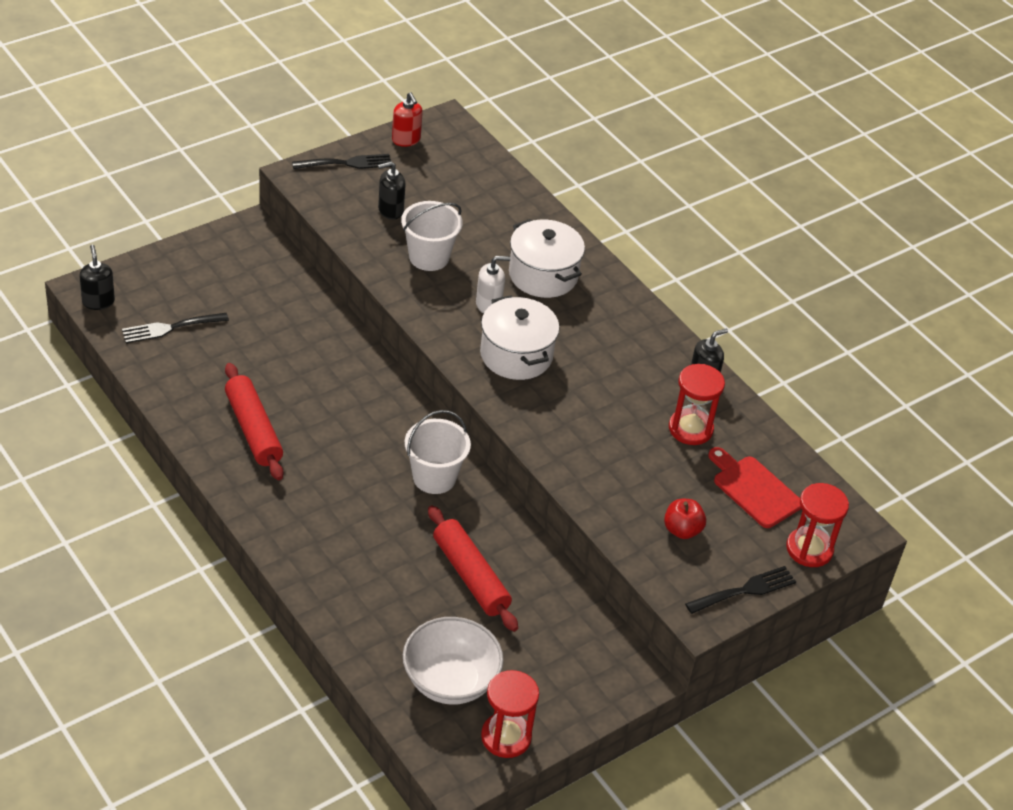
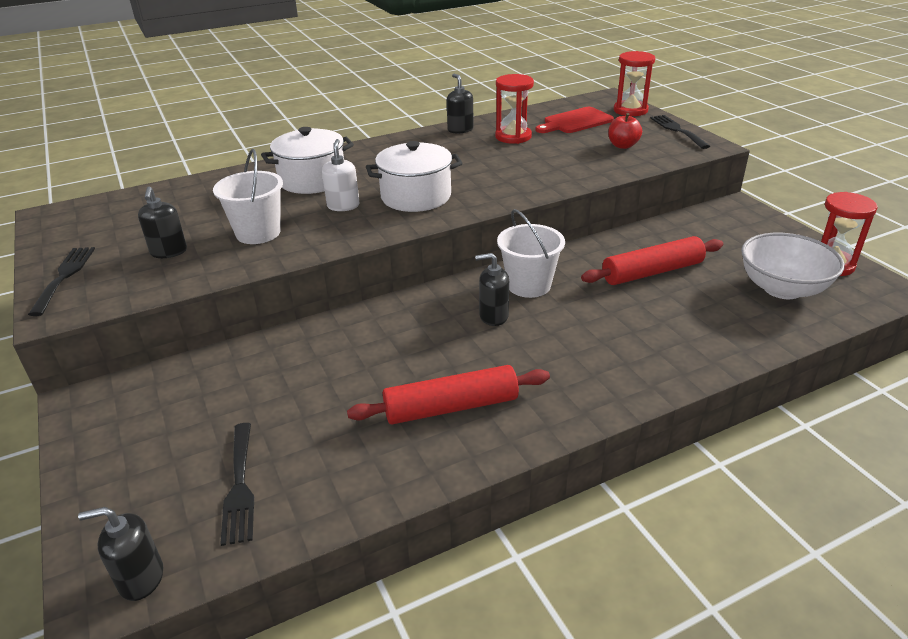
camera: 75 degrees left, 10 degrees down
red soap dispenser [392,92,423,147] -> none
none -> black soap dispenser [475,253,509,326]

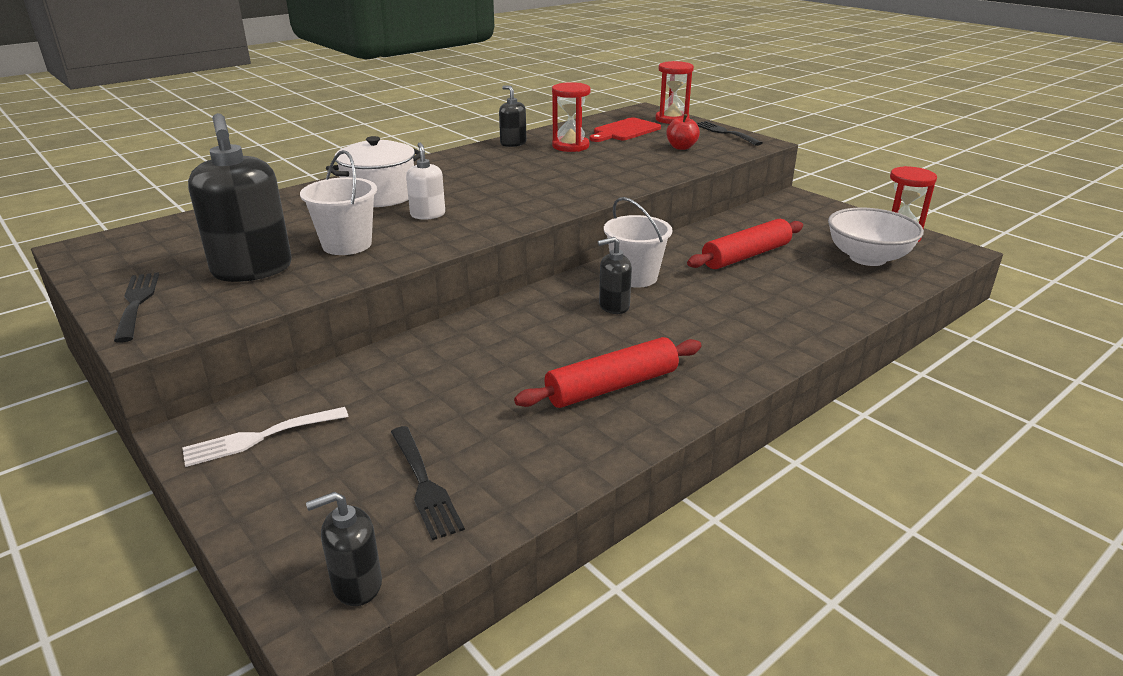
camera: 15 degrees left, 5 degrees down
black soap dispenser [138,186,187,258] -> black soap dispenser [188,113,292,282], size x1.92
white pot [366,141,463,212] -> none
none -> white fork [182,407,349,467]

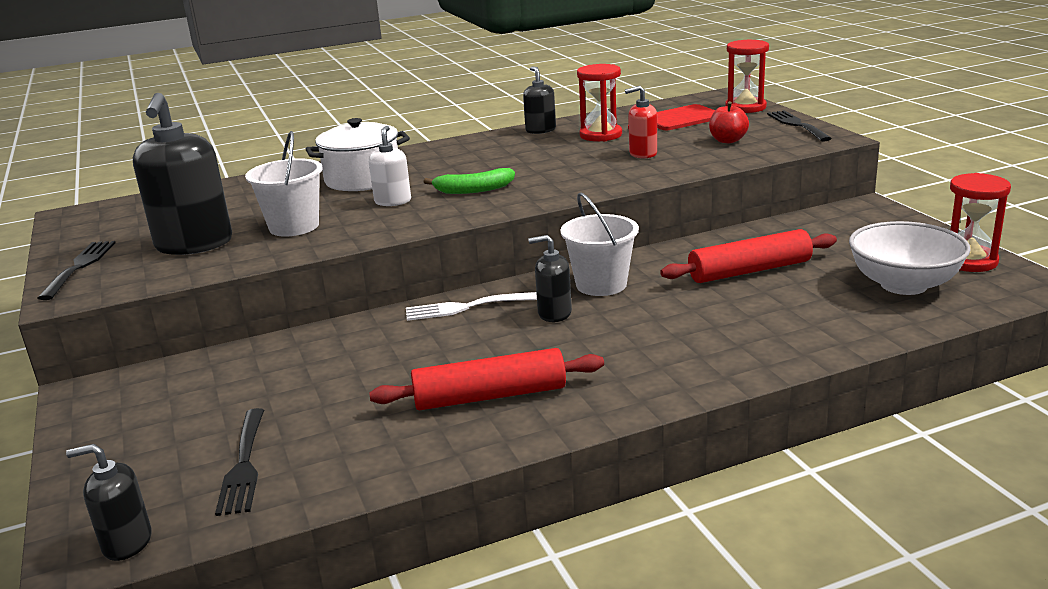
camera: 20 degrees right, 5 degrees down
white fork [182,407,349,467] -> white fork moved to [406,292,537,321]
none -> green banana [423,168,515,194]
none -> red soap dispenser [625,86,657,159]

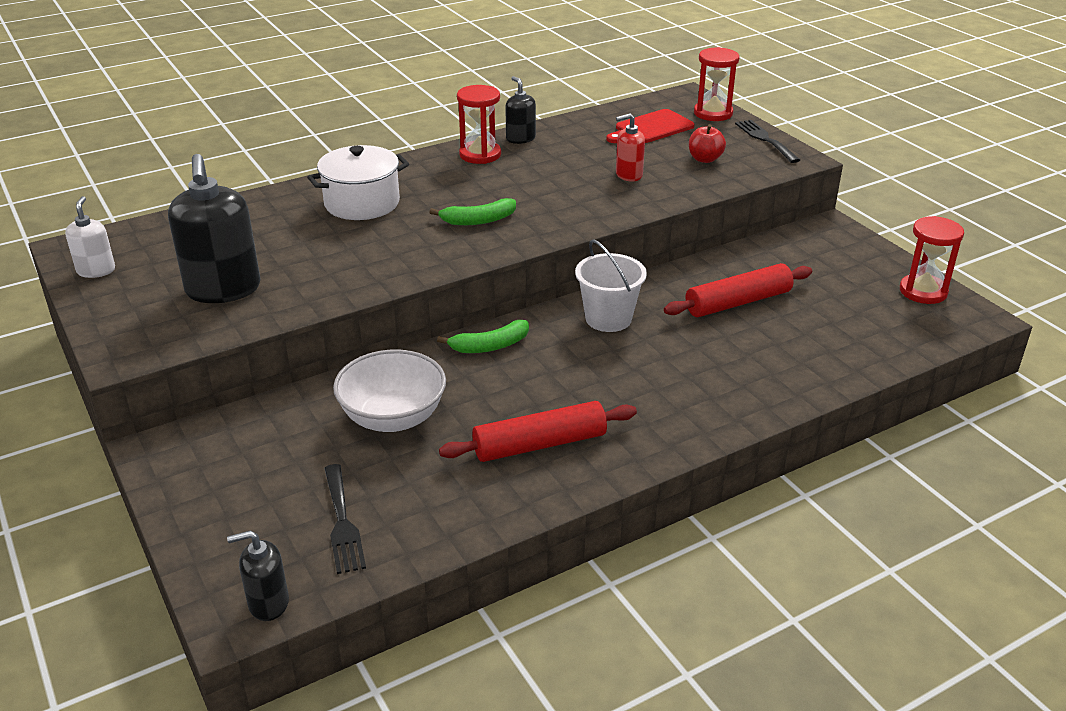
camera: 10 degrees left, 10 degrees up
black fork [37,241,116,300] -> none
white bucket [245,131,323,237] -> none
white soap dispenser [369,126,411,206] -> white soap dispenser moved to [65,196,115,278]
white fork [406,292,537,321] -> green banana [437,320,529,353]
black soap dispenser [528,235,572,322] -> none
red hourglass [577,64,622,141] -> red hourglass moved to [457,85,501,164]
white bowl [849,221,971,295] -> white bowl moved to [333,350,446,432]

